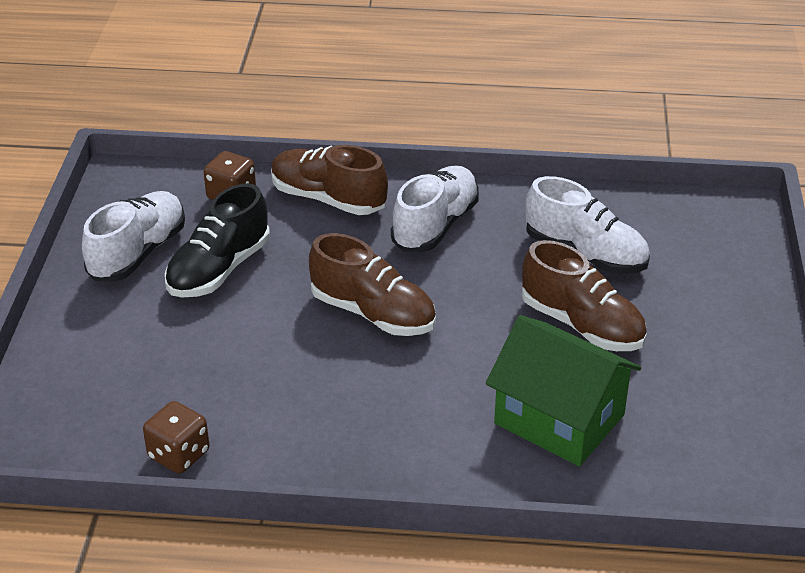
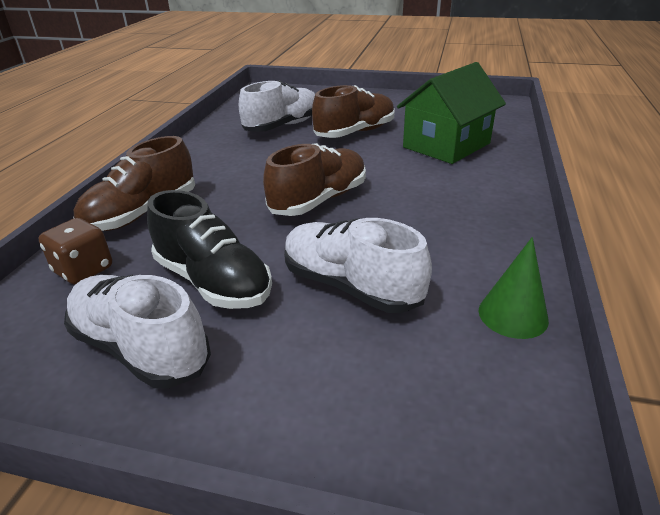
camera: 80 degrees left, 5 degrees down
brown dice [143,401,209,474] -> green cone [479,237,549,339]
white shoe [391,165,479,252] -> white shoe moved to [284,218,432,313]

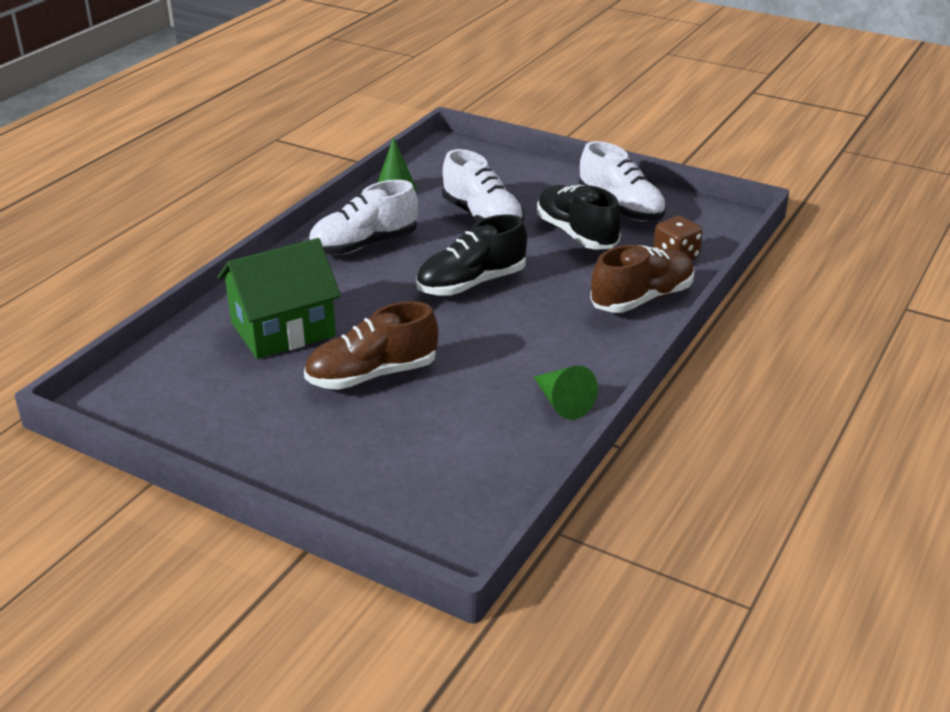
camera: 165 degrees left, 0 degrees up
white shoe [239,80,315,132] -> white shoe moved to [309,180,418,255]
brown shoe [263,143,366,216] -> black shoe [416,215,527,296]
none -> green cone [534,365,598,420]

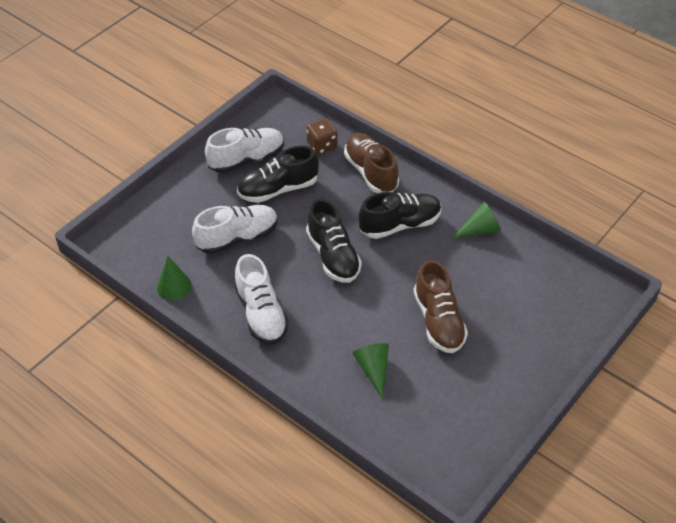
camera: 80 degrees left, 15 degrees up
green house [217,238,341,359] -> green cone [352,343,389,399]
none -> black shoe [358,192,441,239]

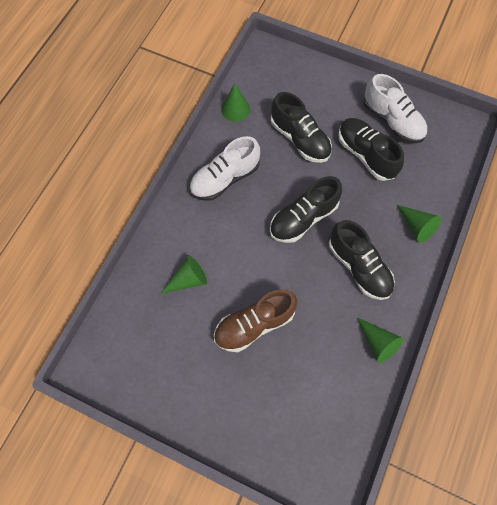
camera: 75 degrees right, 20 degrees up
white shoe [192,205,278,254] -> black shoe [271,92,332,163]
brown dice [306,118,338,154] -> none
brown shoe [344,133,399,193] -> green cone [397,205,441,243]

